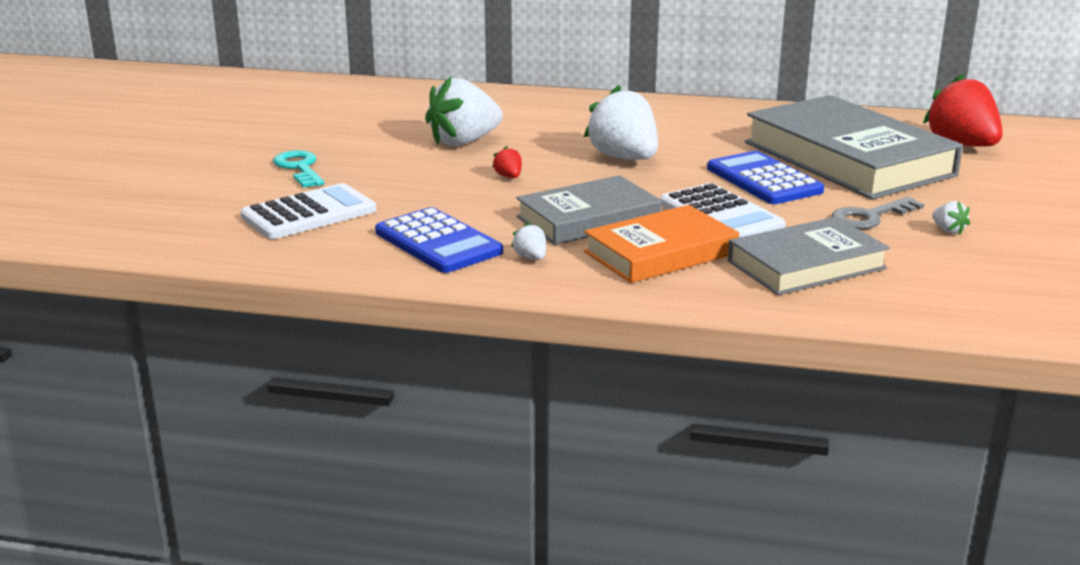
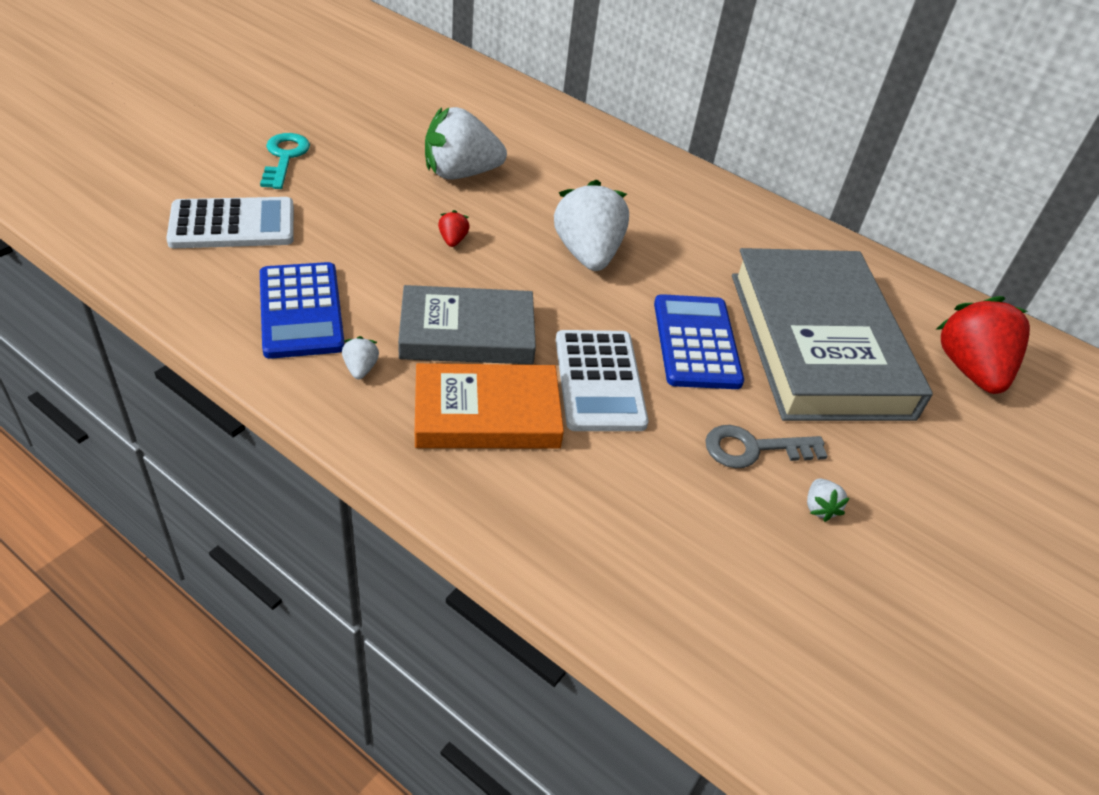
camera: 20 degrees right, 20 degrees up
grey book [728,217,890,295] -> none

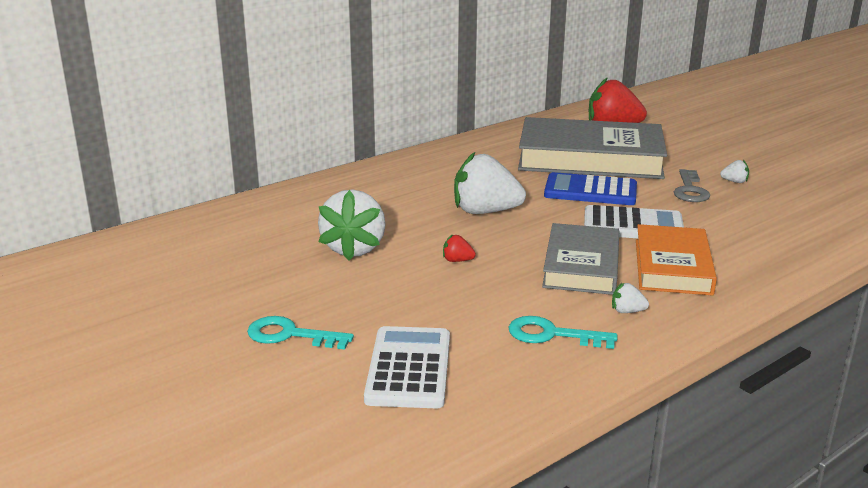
camera: 70 degrees left, 20 degrees down
blue calculator [260,262,345,359] -> turquoise key [509,316,617,349]

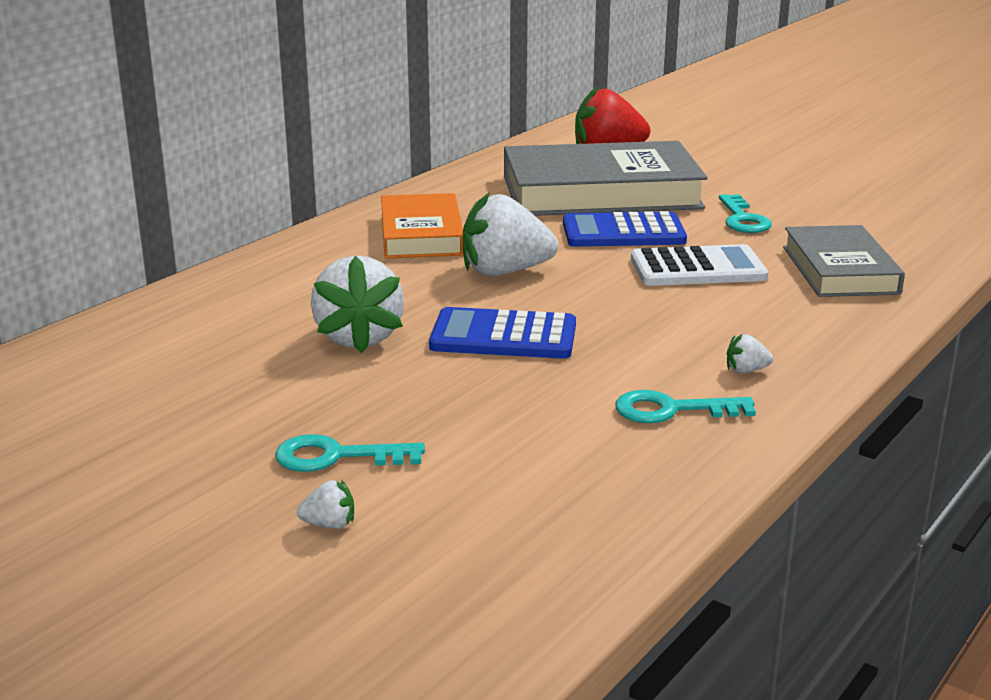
camera: 15 degrees left, 0 degrees up
white calculator [364,326,450,408] -> none
red strawberry [443,234,476,262] -> blue calculator [429,307,576,359]
grey book [542,223,619,295] -> grey book moved to [783,225,905,297]
orange book [636,224,717,296] -> orange book moved to [381,193,463,258]
grey key [674,169,710,202] -> turquoise key [719,194,772,233]
white strawberry [720,160,749,183] -> white strawberry moved to [297,480,354,529]

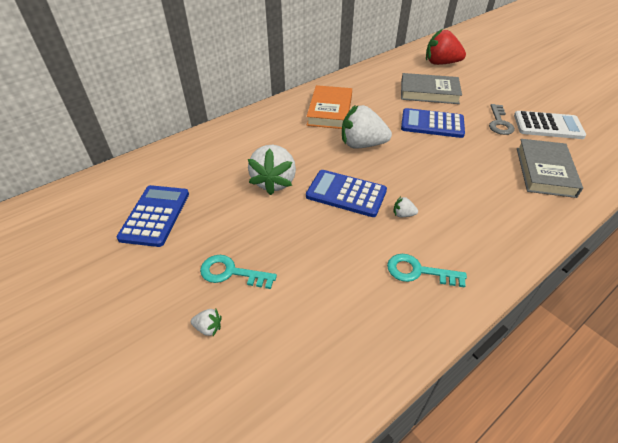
camera: 15 degrees right, 20 degrees up
grey book [504,141,708,216] -> grey book [401,73,462,104], size x0.60
white calculator [631,244,768,286] -> white calculator moved to [514,111,586,139]
turquoise key [719,194,772,233] -> grey key [489,104,515,135]
white strawberry [727,334,773,373] -> white strawberry moved to [394,196,418,217]
none -> blue calculator [117,185,189,247]

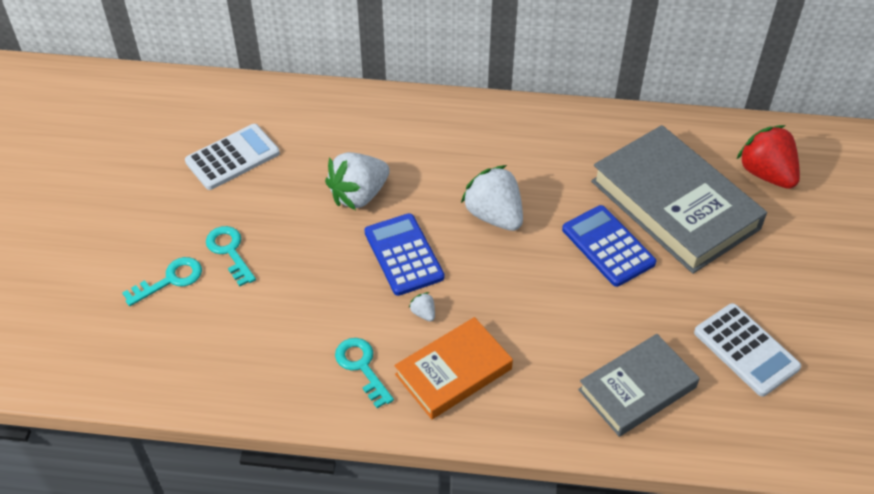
camera: 45 degrees right, 5 degrees up
blue calculator [117,185,189,247] -> white calculator [185,124,280,190]
white strawberry [191,309,222,336] -> turquoise key [122,257,202,306]
orange book [307,85,352,129] -> orange book moved to [394,317,513,419]
grey book [401,73,462,104] -> grey book [591,125,767,274], size x1.67
grey key [489,104,515,135] -> none

